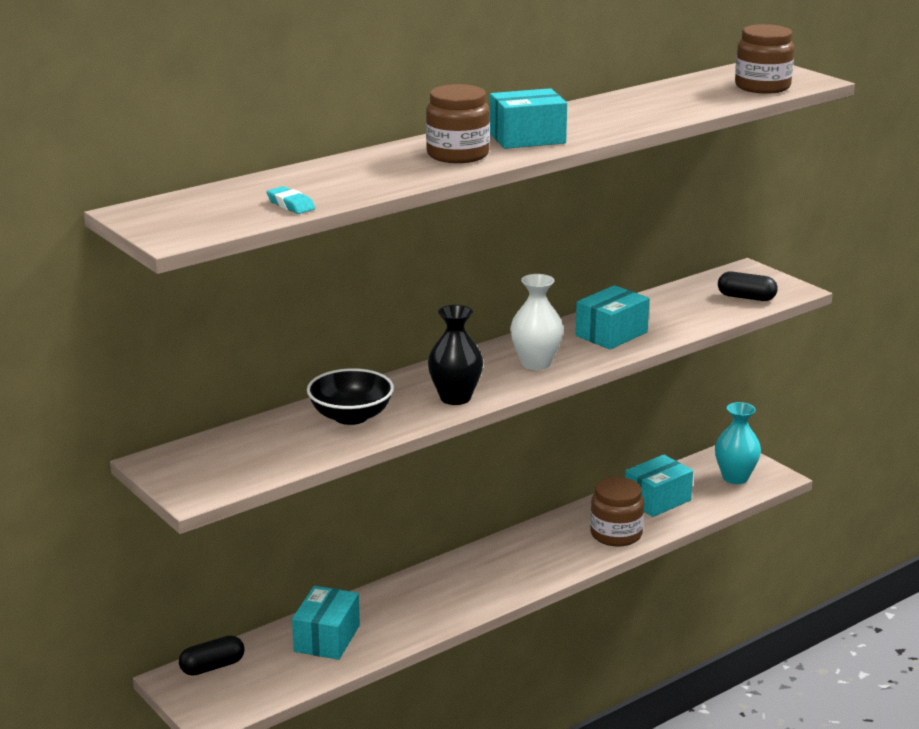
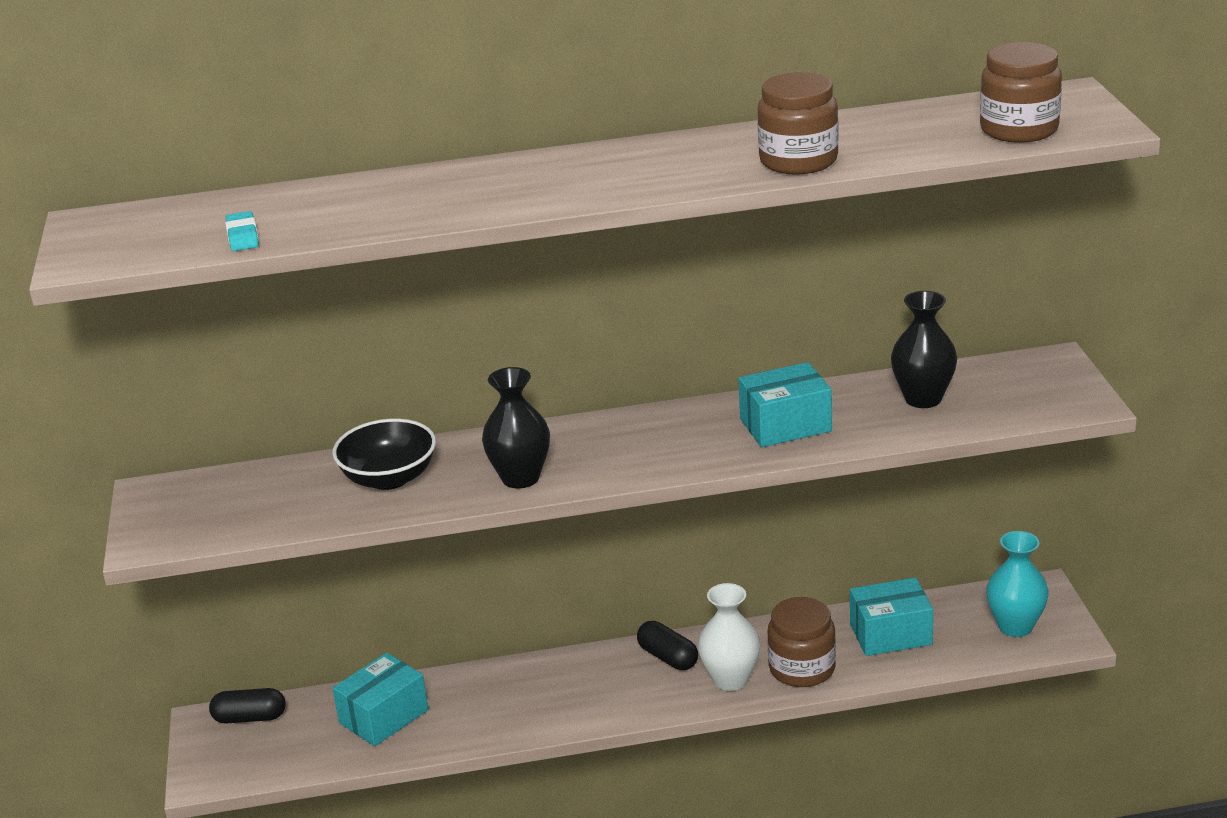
camera: 30 degrees right, 5 degrees up
brown jar [426,84,490,163] -> brown jar moved to [758,72,839,175]
turquoise box [490,88,567,149] -> none
white vase [510,274,563,370] -> white vase moved to [698,583,760,691]
black capsule [718,272,778,301] -> black capsule moved to [637,621,698,670]
none -> black vase [891,291,957,408]

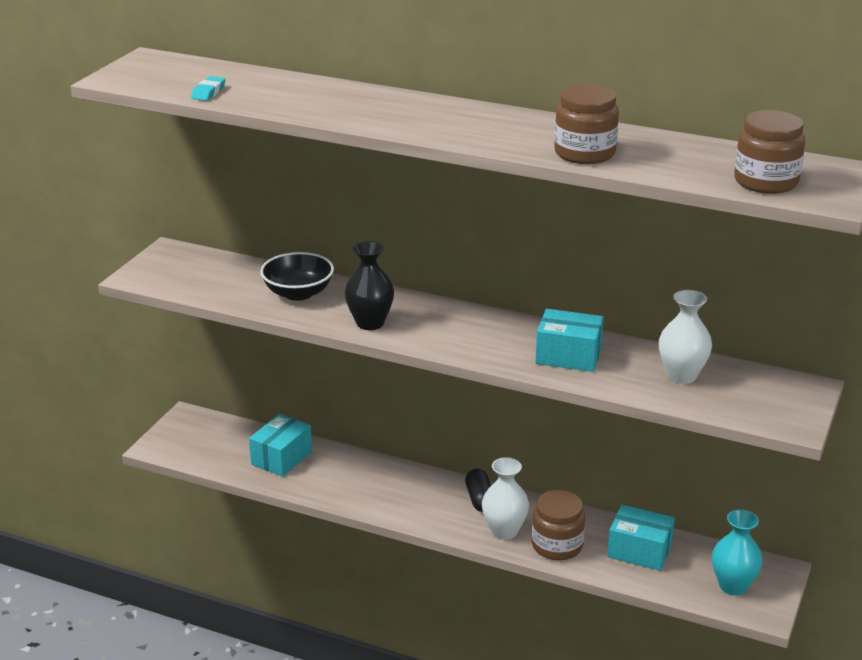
camera: 30 degrees right, 0 degrees up
black capsule [209,688,286,723] -> none
turquoise box [332,653,428,746] -> turquoise box turned 45 degrees counterclockwise [249,414,312,477]
black vase [891,291,957,408] -> white vase [659,290,712,384]

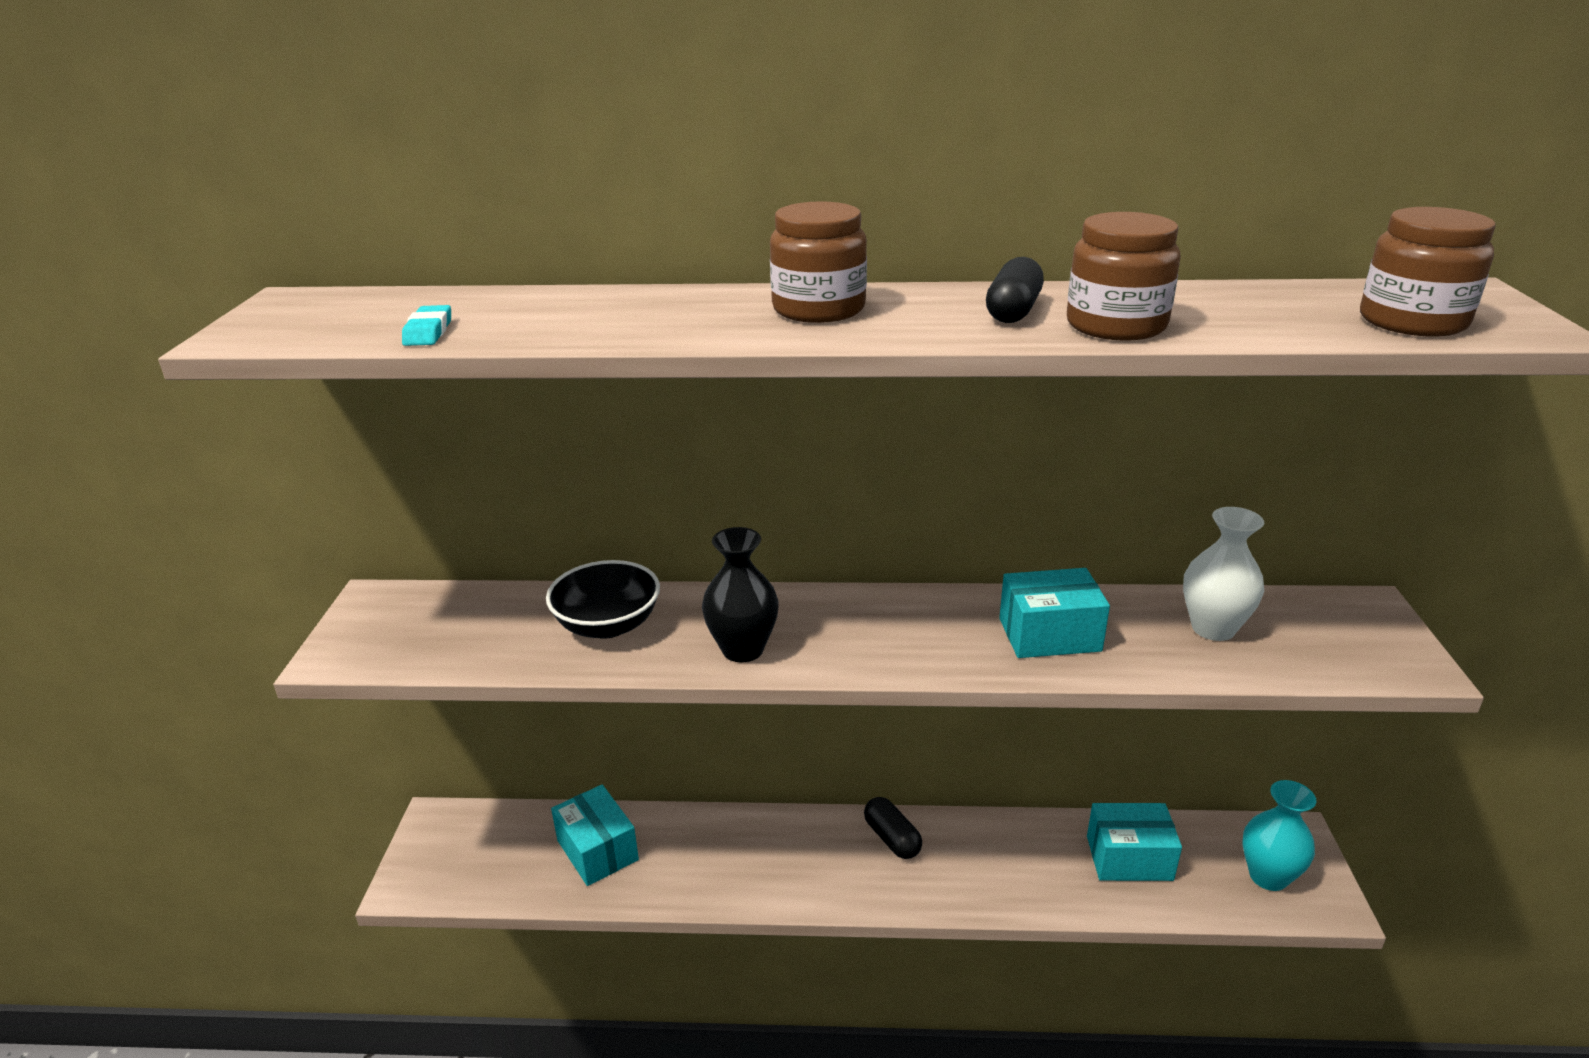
camera: 20 degrees left, 0 degrees up
turquoise box [249,414,312,477] -> turquoise box turned 45 degrees counterclockwise [551,785,639,886]
white vase [482,457,529,540] -> none
brown jar [532,490,585,560] -> brown jar moved to [770,201,867,323]
none -> black capsule [986,257,1044,323]

